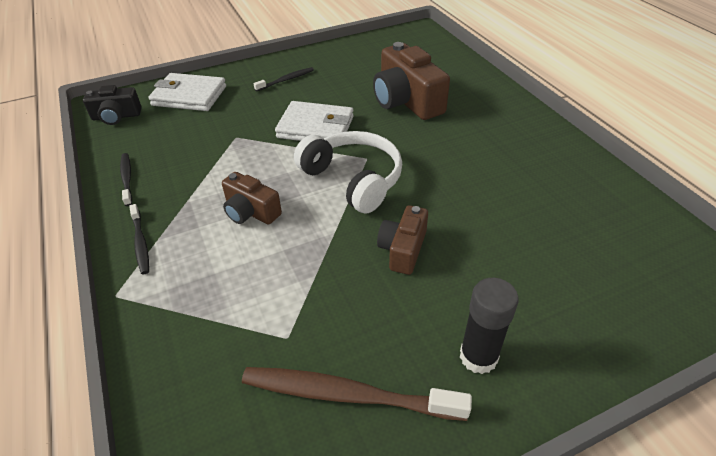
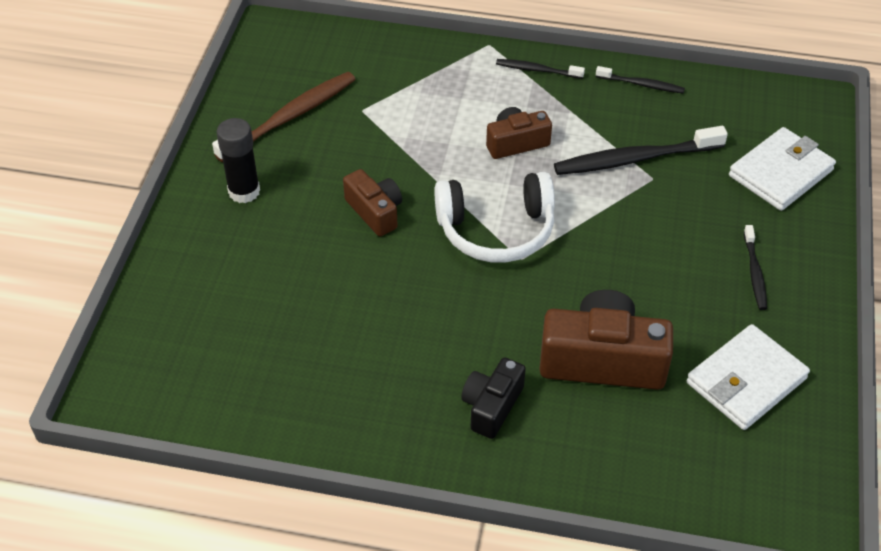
camera: 125 degrees right, 5 degrees up
black camera [83,85,142,125] -> black camera moved to [461,357,526,439]
white wallet [275,101,354,141] -> white wallet moved to [687,324,810,430]
none -> black toothbrush [554,126,728,175]

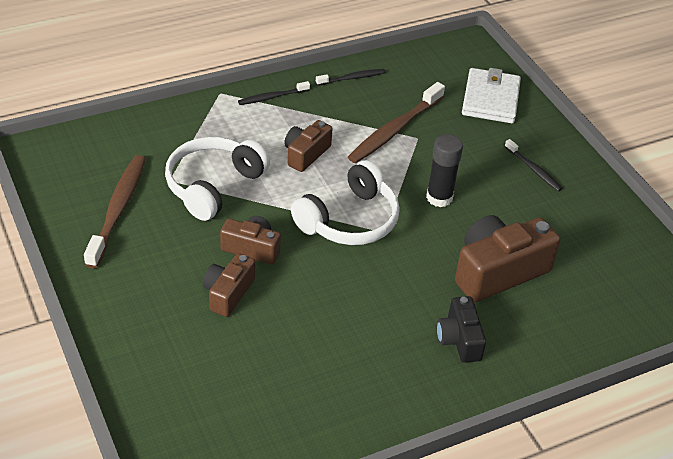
camera: 40 degrees left, 5 degrees down
black glue stick [217,118,260,203] -> black glue stick moved to [426,134,463,207]
black toothbrush [554,126,728,175] -> brown toothbrush [348,82,445,163]
white wallet [687,324,810,430] -> none
none -> white headphones [165,137,270,221]
none -> brown camera [203,253,255,317]

